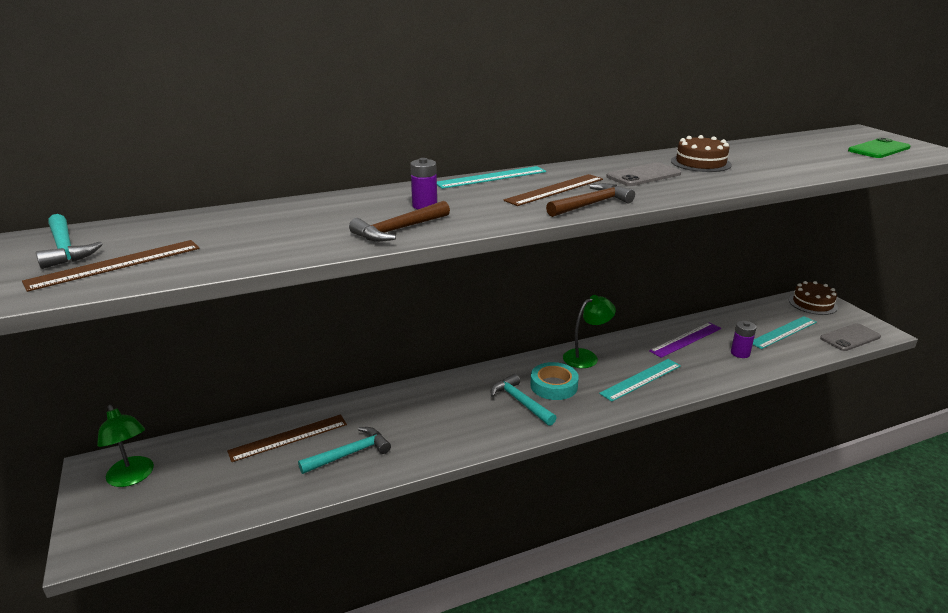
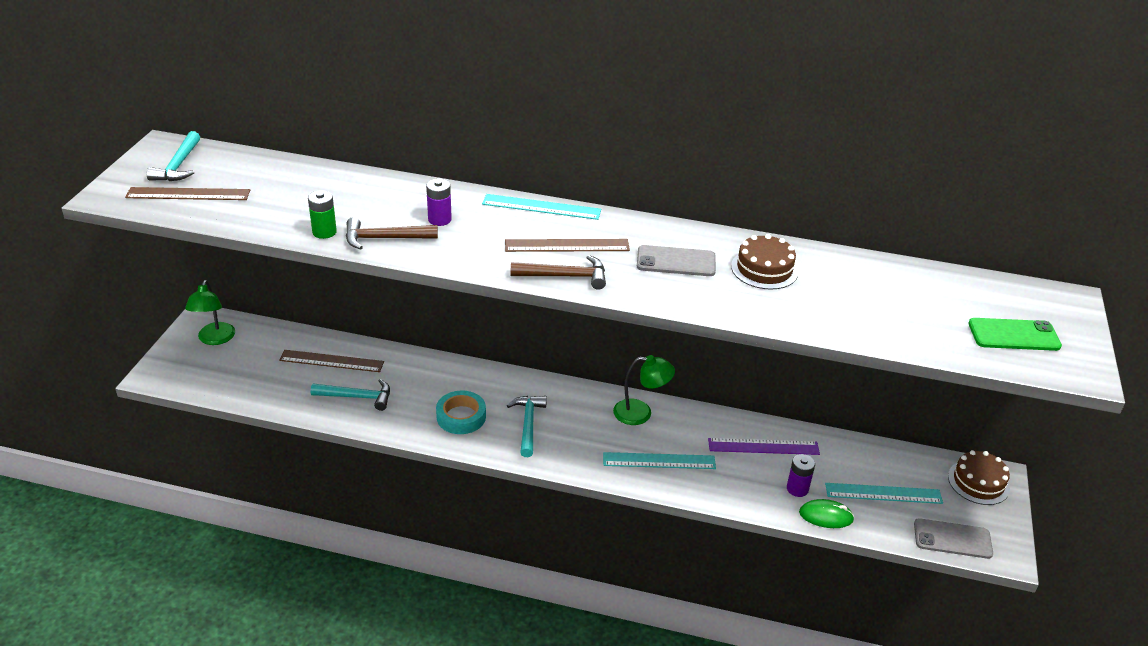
camera: 35 degrees right, 10 degrees up
turquoise tape [530,362,579,400] -> turquoise tape moved to [436,391,486,434]
none -> green battery [308,190,337,239]
none -> green mouse [799,499,854,528]

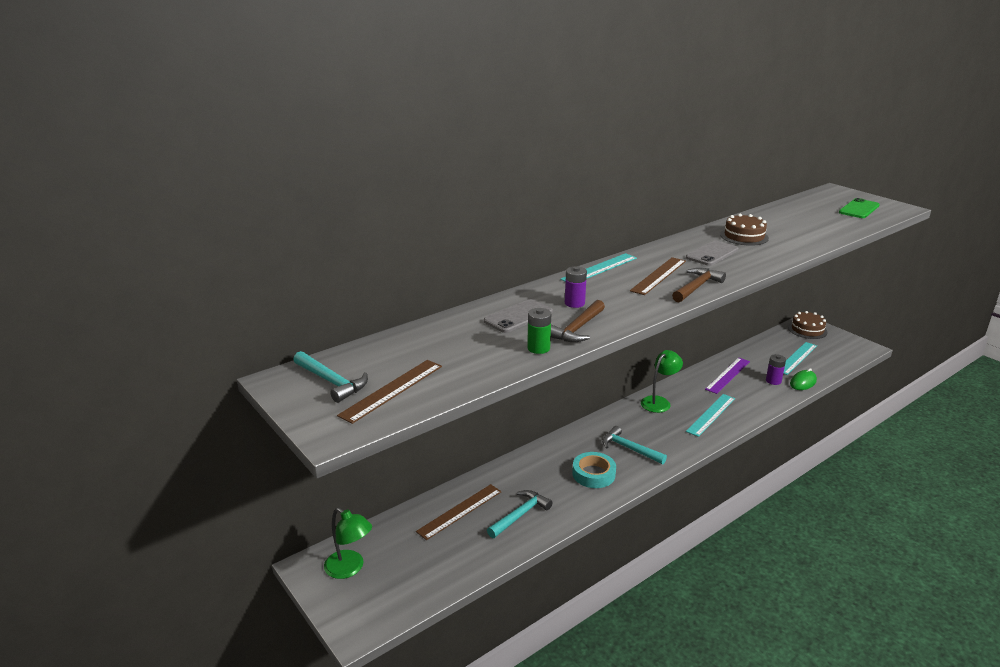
camera: 50 degrees left, 10 degrees down
grey phone [914,518,993,559] -> grey phone moved to [484,299,553,333]

